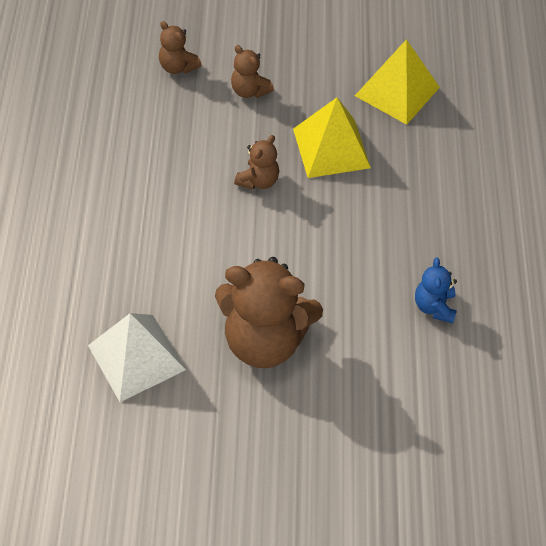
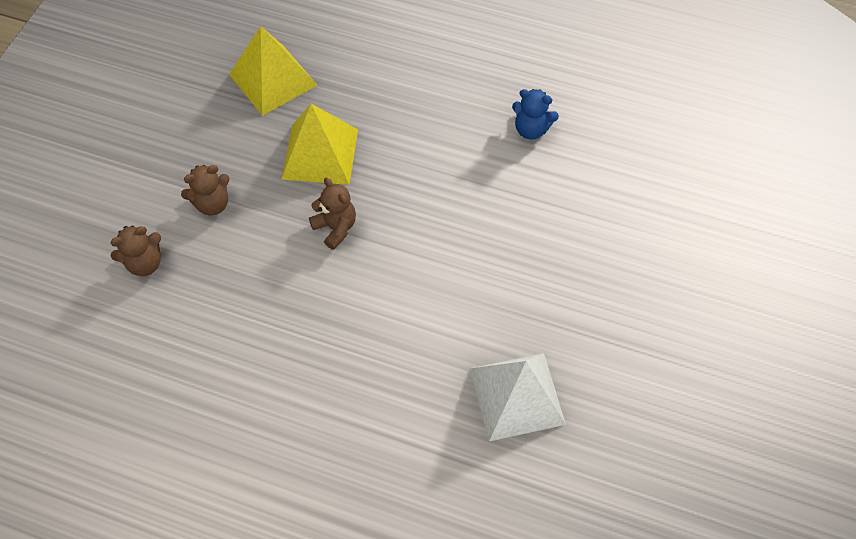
camera: 70 degrees left, 5 degrees up
brown teddy bear [215,257,323,368] -> none

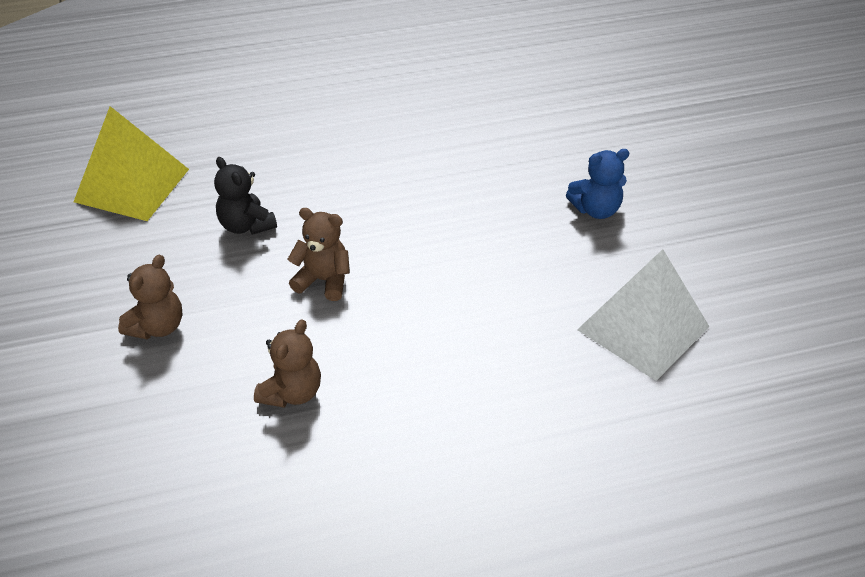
camera: 35 degrees left, 15 degrees down
brown teddy bear [110,225,161,276] -> brown teddy bear moved to [254,319,321,408]
yellow pyramid [281,104,358,185] -> black teddy bear [214,157,277,235]
blue teddy bear [512,89,559,139] -> blue teddy bear moved to [566,149,629,219]

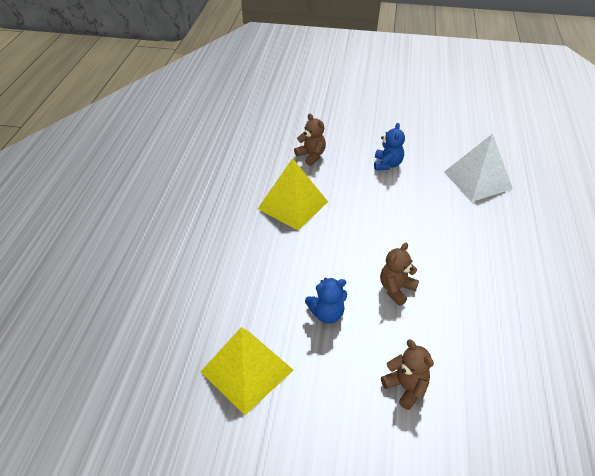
camera: 65 degrees left, 0 degrees up
black teddy bear [214,157,277,235] -> blue teddy bear [305,278,347,324]
brown teddy bear [254,319,321,408] -> brown teddy bear moved to [294,114,326,166]
none -> yellow pyramid [258,158,328,231]

